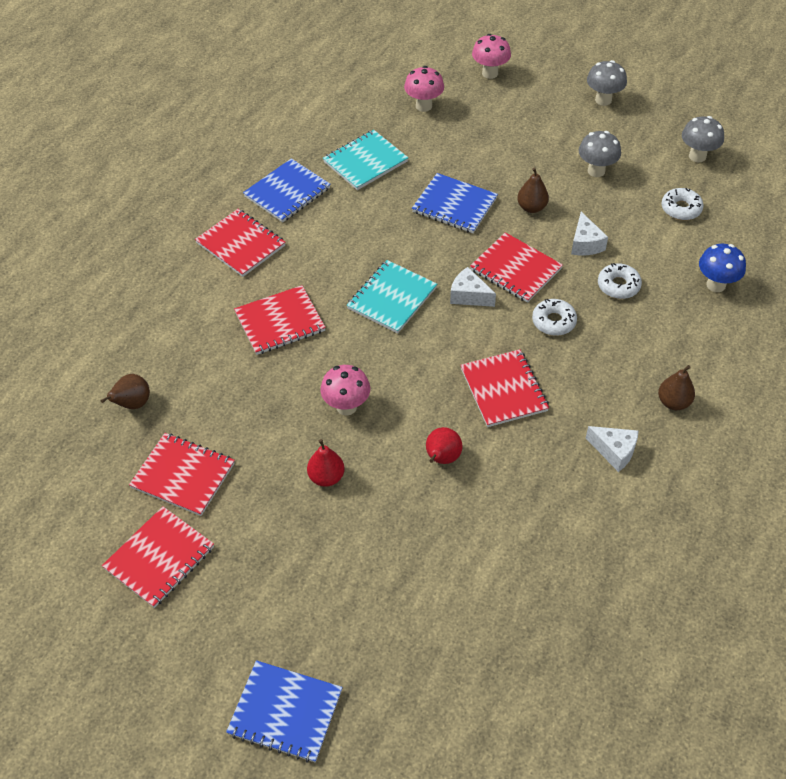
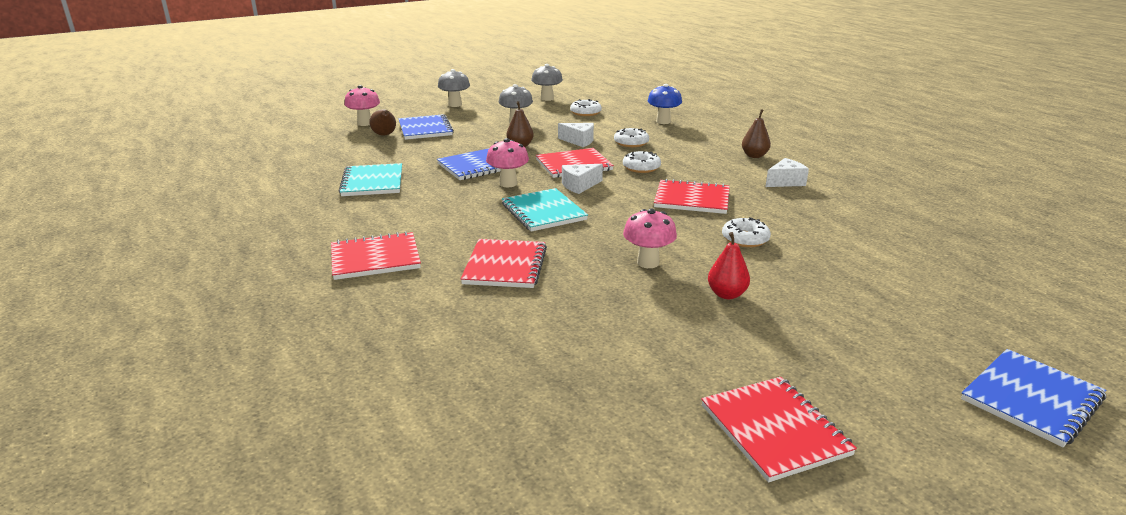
camera: 60 degrees left, 25 degrees down
brown pear [101,374,150,409] -> brown pear moved to [369,110,396,136]
red notebook [129,433,235,516] -> none
blue notebook [243,158,331,222] -> blue notebook moved to [398,114,454,140]
pink mushroom [404,66,444,112] -> pink mushroom moved to [486,138,529,187]
red pear [426,427,463,464] -> white donut [722,217,771,247]

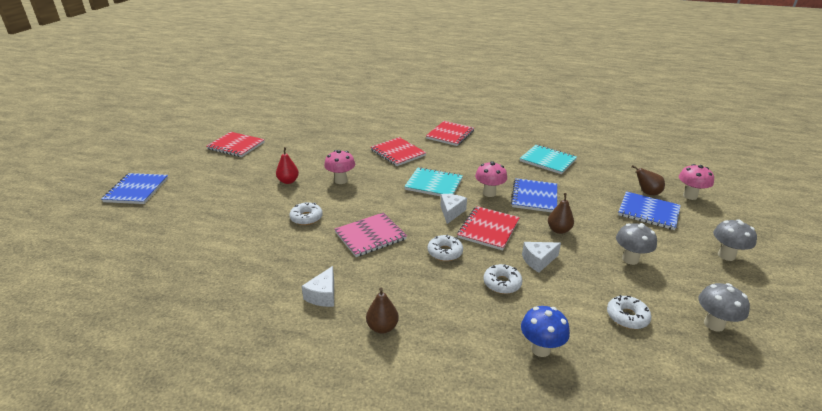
camera: 135 degrees right, 5 degrees up
red notebook [654,178,730,214] -> pink notebook [335,212,407,257]

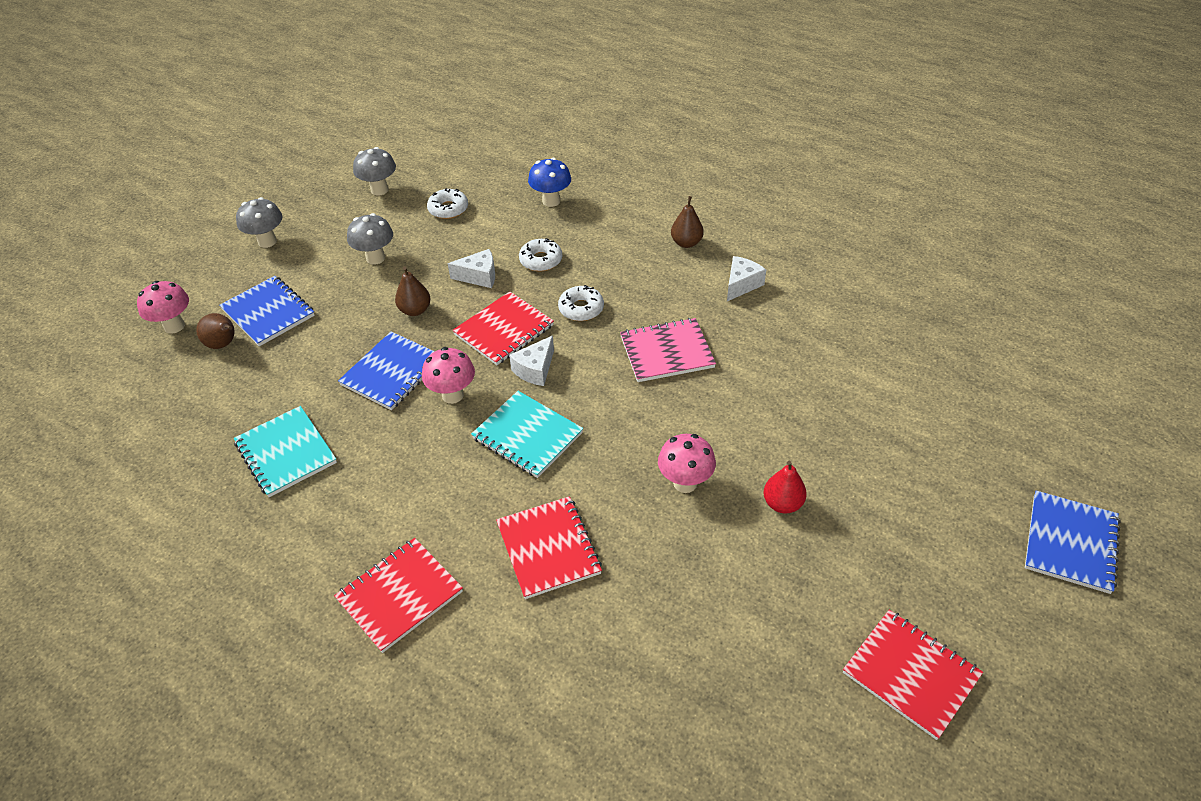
camera: 160 degrees left, 15 degrees up
white donut [289,202,323,225] -> none

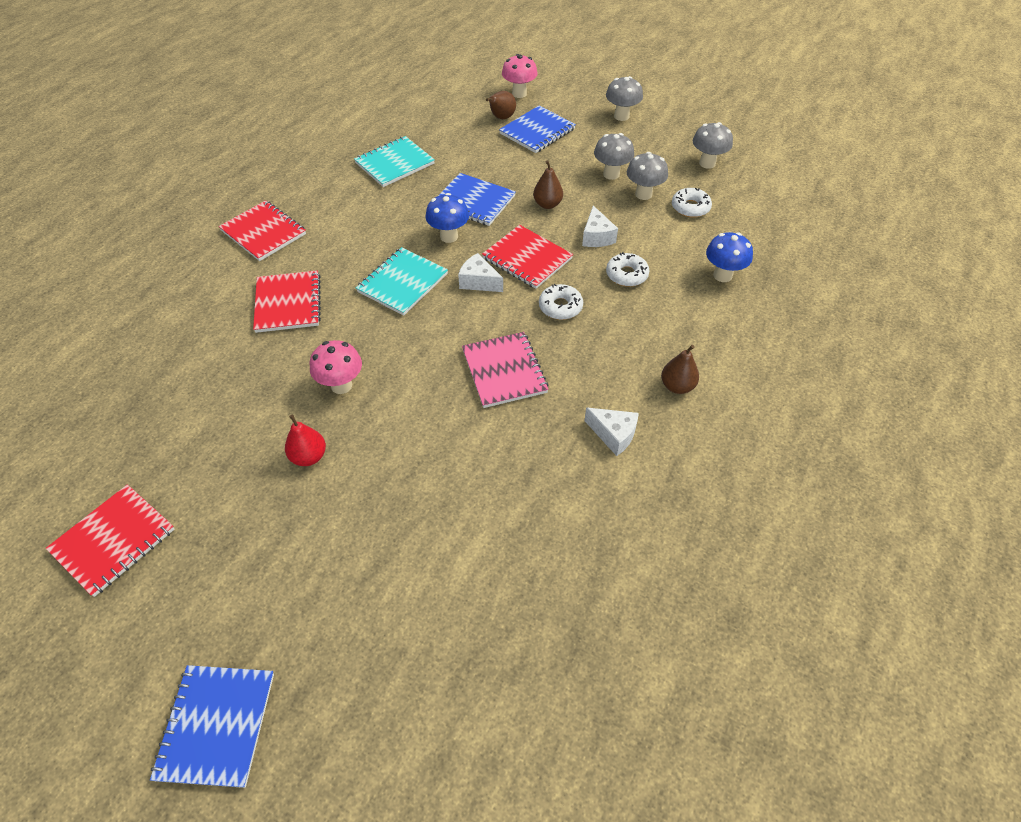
camera: 85 degrees right, 5 degrees up
pink mushroom [422,347,475,404] -> blue mushroom [426,193,469,243]
red notebook [496,496,602,599] -> red notebook turned 75 degrees counterclockwise [253,270,321,333]
blue notebook [1025,491,1121,594] -> blue notebook turned 75 degrees clockwise [150,665,274,788]
none -> grey mushroom [627,152,668,200]

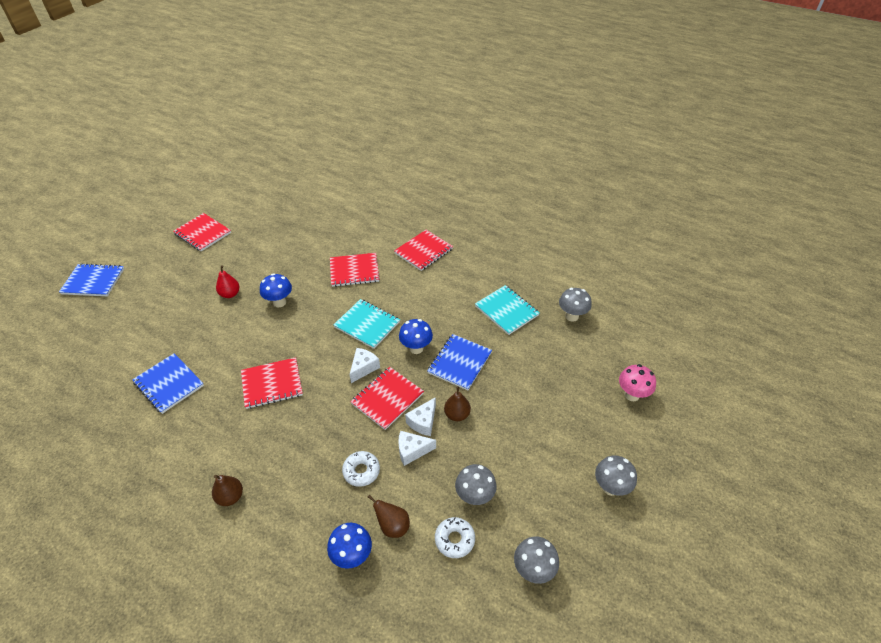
camera: 90 degrees right, 5 degrees down
pink mushroom [310,340,362,394] -> blue mushroom [260,273,292,307]
pink notebook [462,332,549,408] -> red notebook [241,357,303,409]
brown pear [486,91,516,119] -> brown pear moved to [368,495,410,538]
blue notebook [499,106,576,153] -> blue notebook moved to [132,353,204,414]
white donut [539,284,583,320] -> none
white cheese [584,407,639,456] -> white cheese moved to [405,397,436,436]
grey mushroom [594,133,634,180] -> grey mushroom moved to [559,288,592,322]

